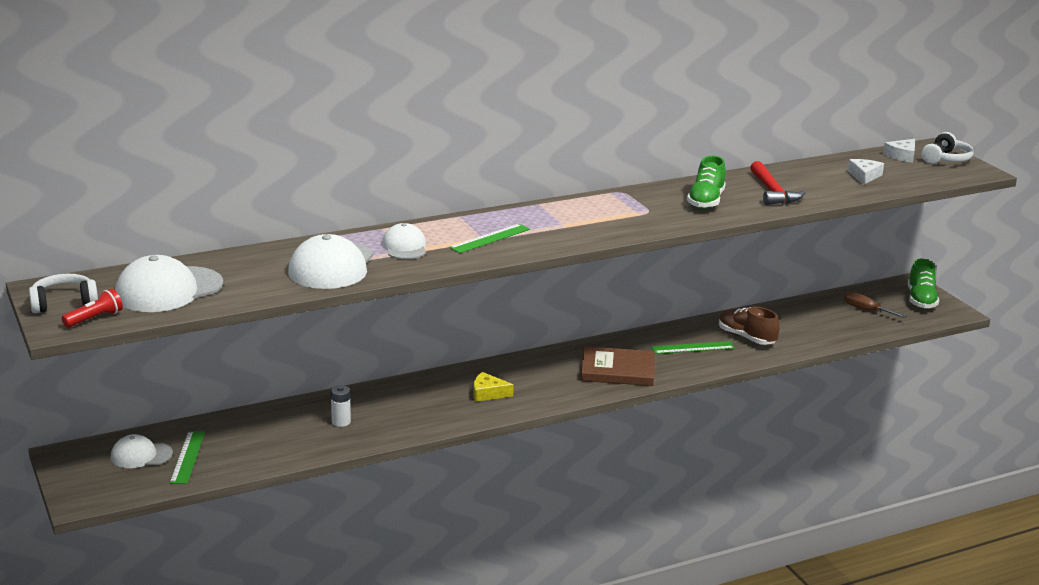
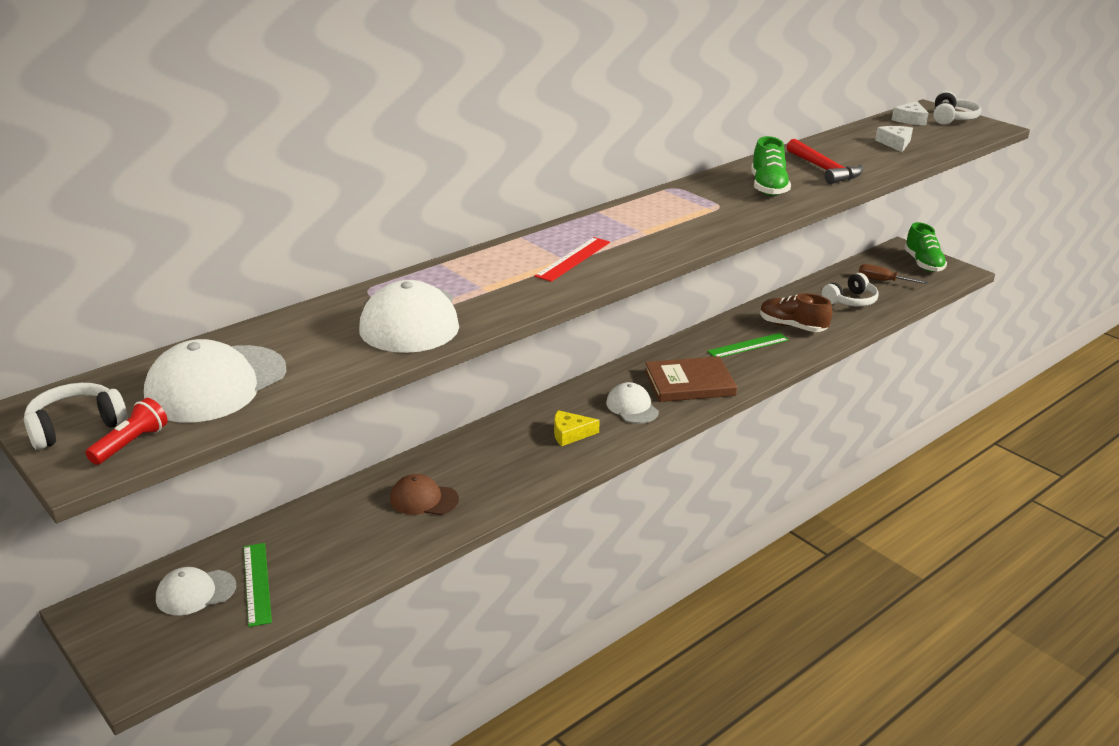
camera: 15 degrees left, 5 degrees up
white battery [331,385,351,427] -> brown cap [390,474,459,515]
white cap [382,223,426,259] -> white cap moved to [606,382,659,424]
green ruler [449,224,530,253] -> red ruler [535,237,610,282]
none -> white headphones [822,273,879,307]

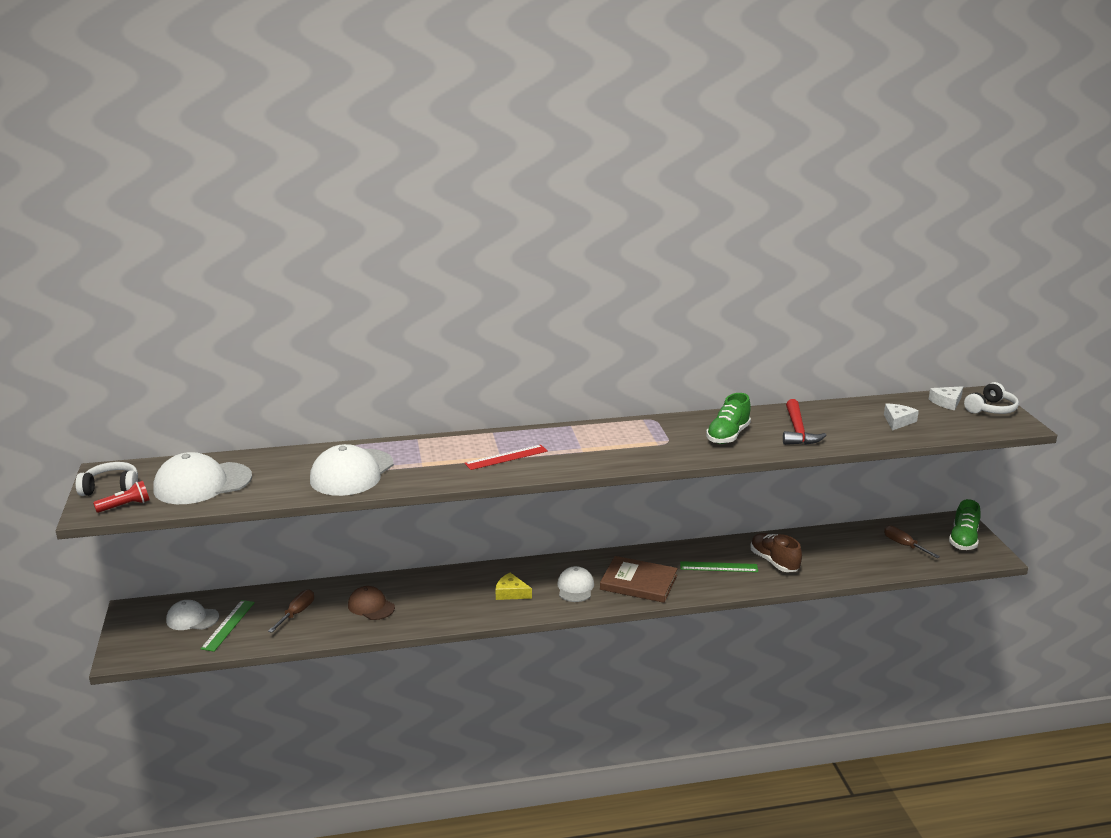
camera: 30 degrees right, 5 degrees down
white headphones [822,273,879,307] -> none
none -> brown screwdriver [268,589,314,633]

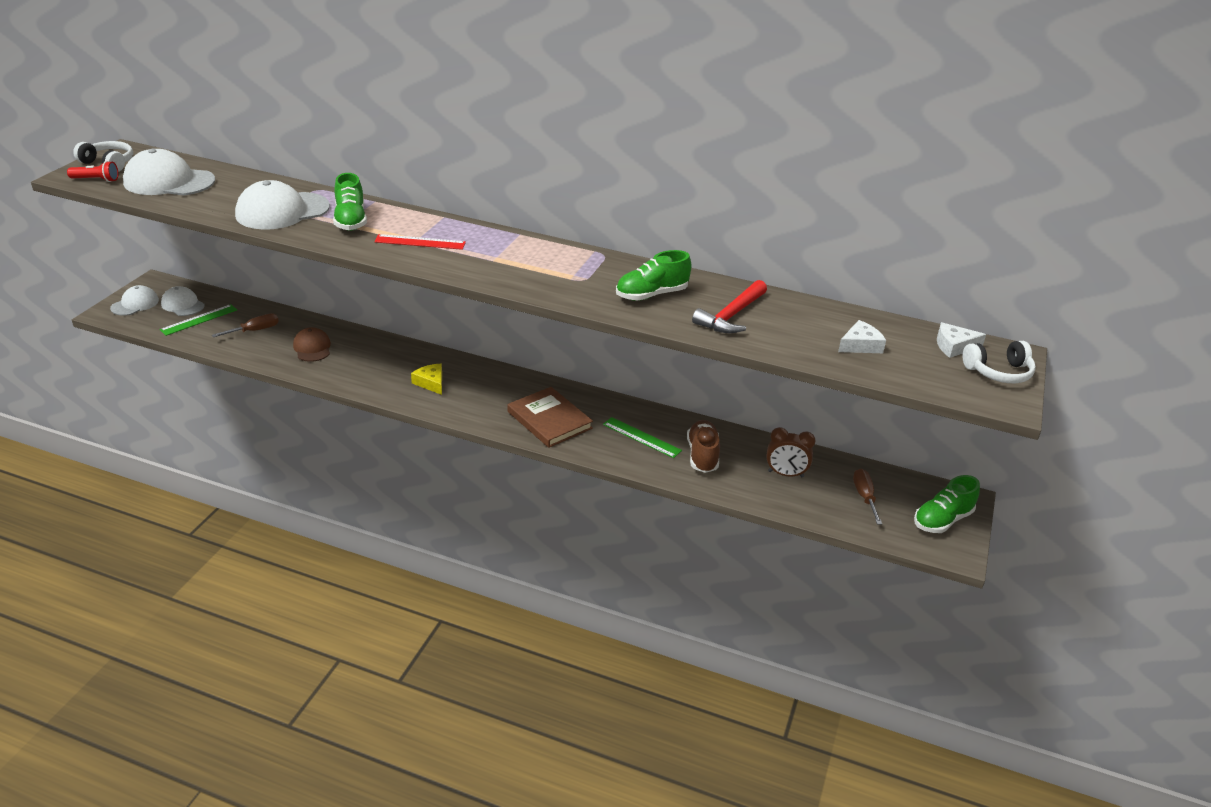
camera: 30 degrees right, 10 degrees up
white cap [557,566,594,602] -> white cap moved to [110,285,159,316]
none -> green shoe [333,173,367,231]
none -> brown clock [766,427,816,477]

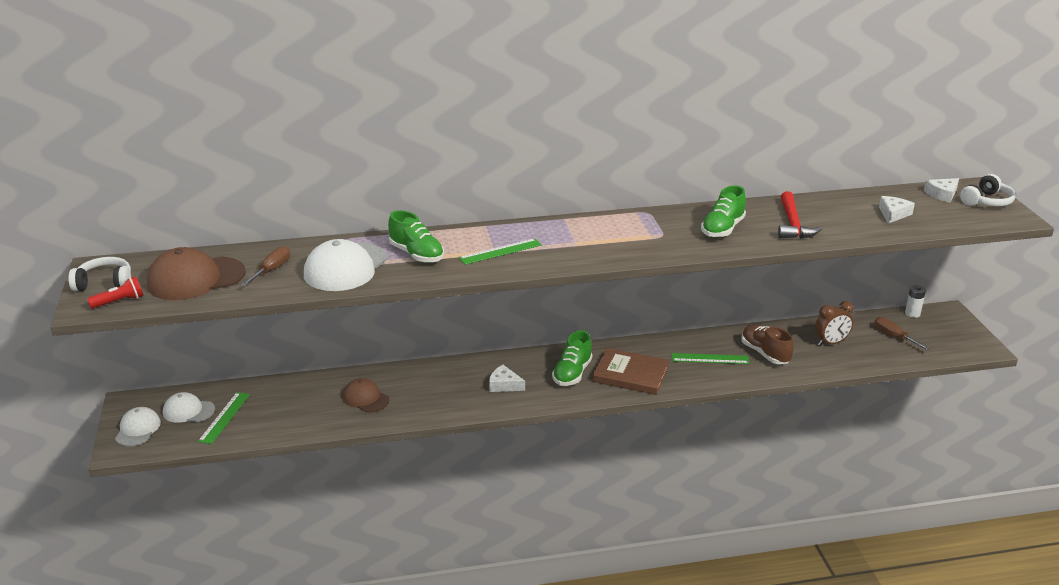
camera: 30 degrees left, 5 degrees down
white cap [123,149,215,196] -> brown cap [147,247,246,300]
brown screwdriver [212,313,279,337] -> brown screwdriver moved to [241,246,290,286]
red ruler [374,234,466,250] -> green ruler [459,238,542,265]
yellow cheese [411,364,442,395] -> white cheese [489,365,525,392]
green shoe [914,475,980,533] -> green shoe moved to [552,330,592,386]
none -> white battery [905,285,926,318]

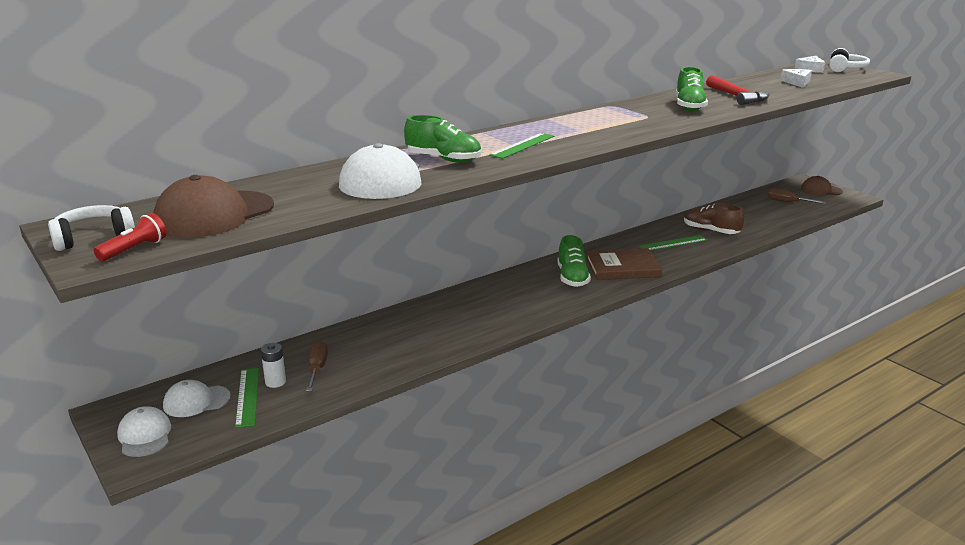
camera: 25 degrees left, 5 degrees down
brown screwdriver [241,246,290,286] -> brown screwdriver moved to [306,341,328,392]
brown cap [343,378,389,412] -> brown cap moved to [801,176,843,195]
white cheese [489,365,525,392] -> none
brown clock [815,301,854,346] -> none
white battery [905,285,926,318] -> white battery moved to [261,343,286,388]

